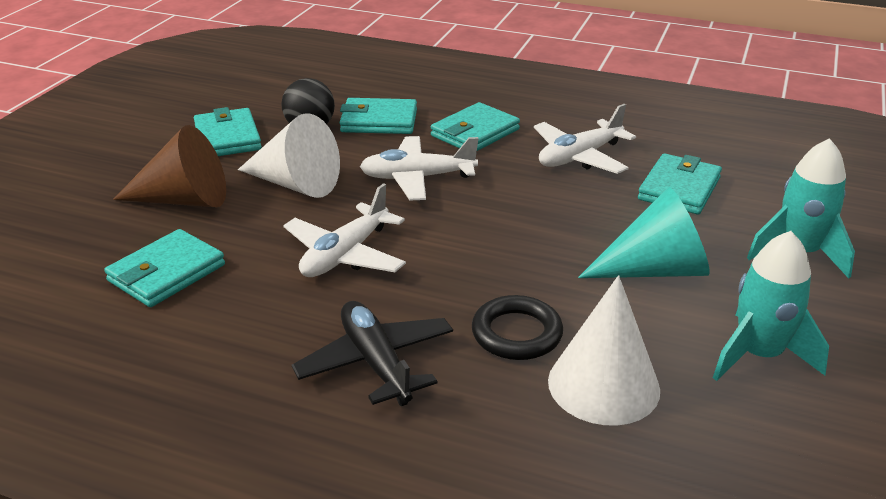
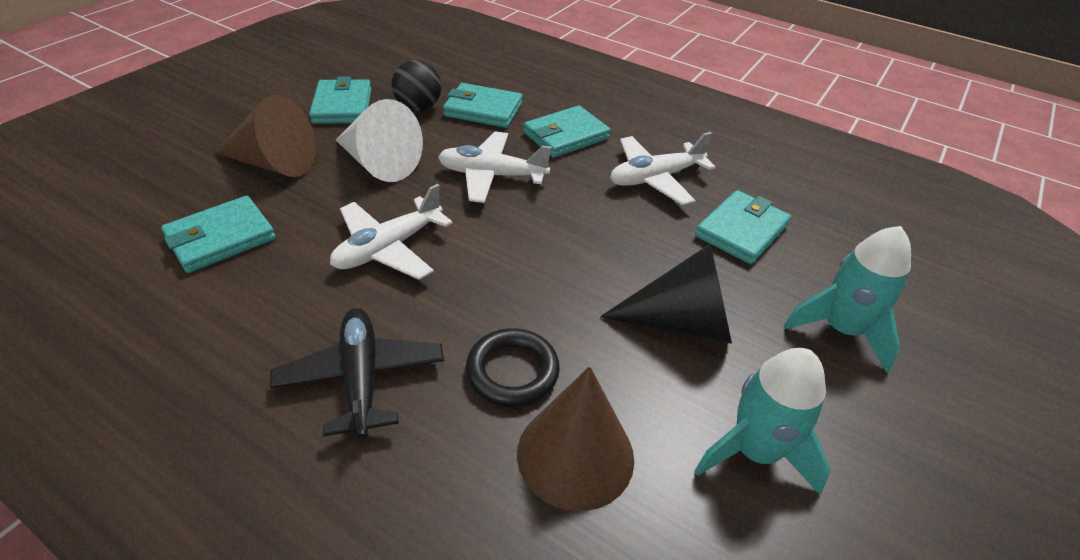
camera: 10 degrees right, 10 degrees up
white cone [548,275,660,426] -> brown cone [517,366,634,511]
turquoise cone [578,187,710,278] -> black cone [600,244,732,344]

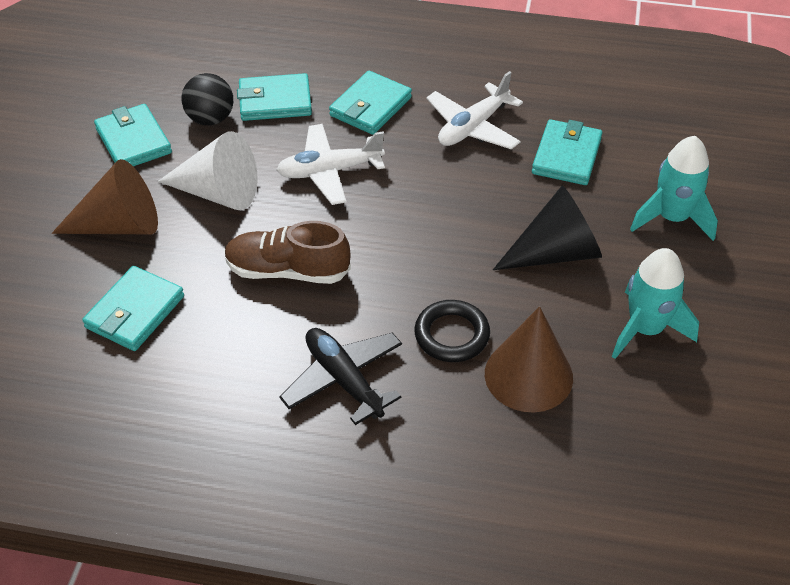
camera: 20 degrees left, 5 degrees up
white plane [330,184,453,280] -> brown shoe [224,221,351,284]

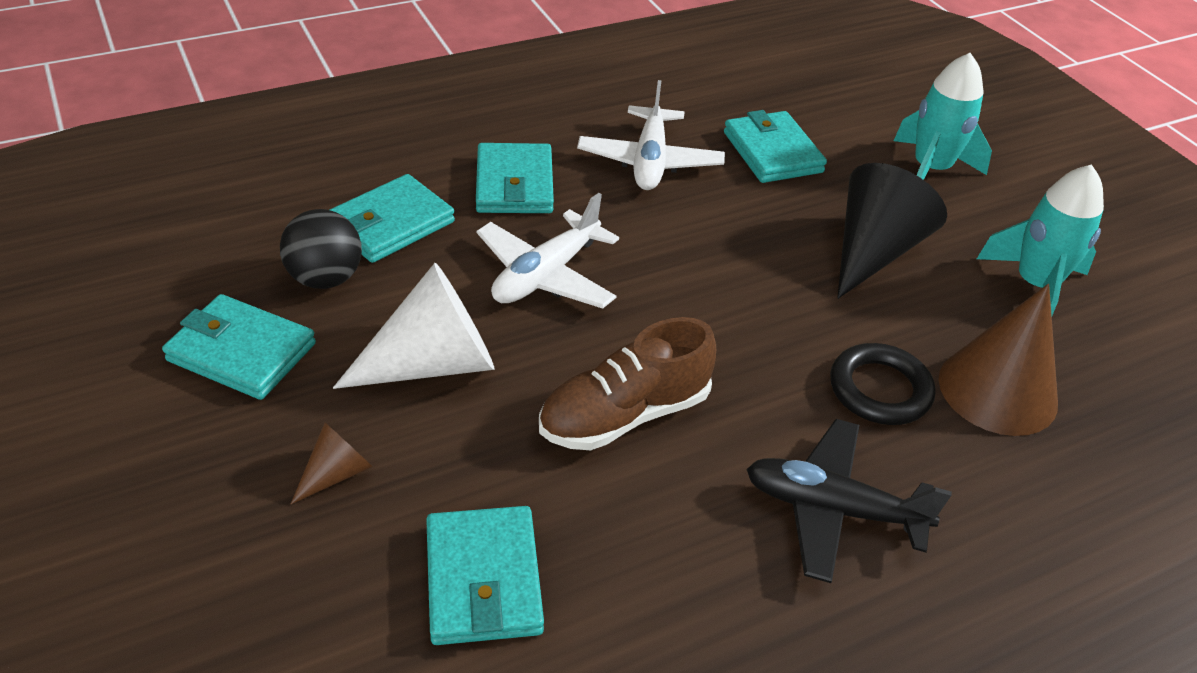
camera: 40 degrees left, 5 degrees down
brown cone [52,159,158,234] -> brown cone [291,423,372,504], size x0.49

